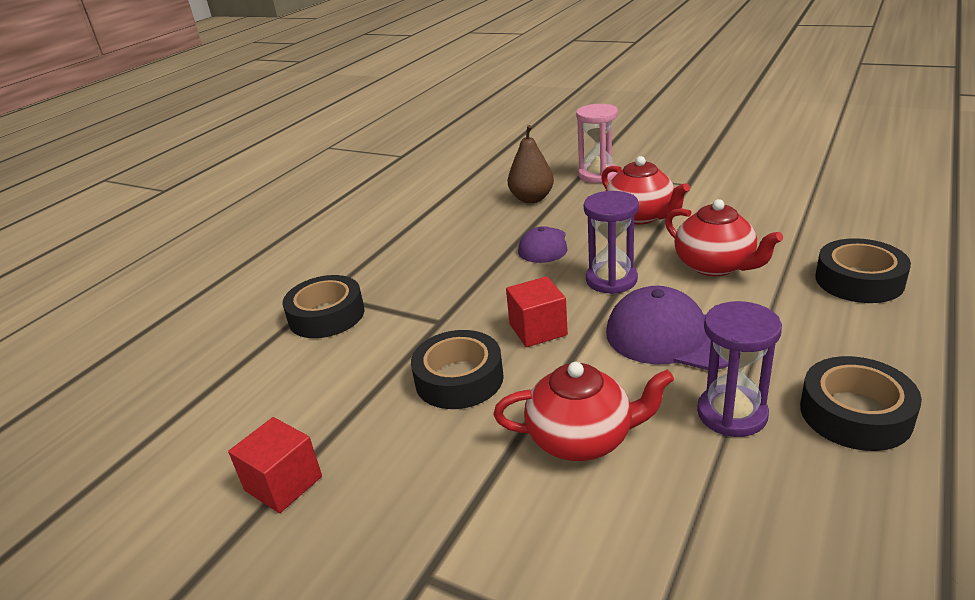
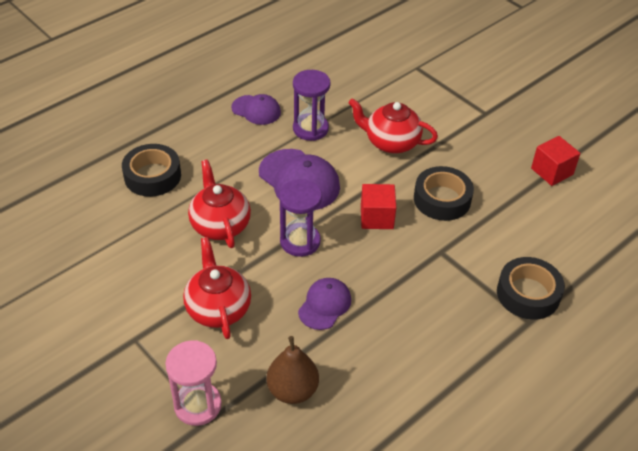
camera: 165 degrees left, 15 degrees up
black tape [800,356,922,451] -> purple cap [231,94,281,125]

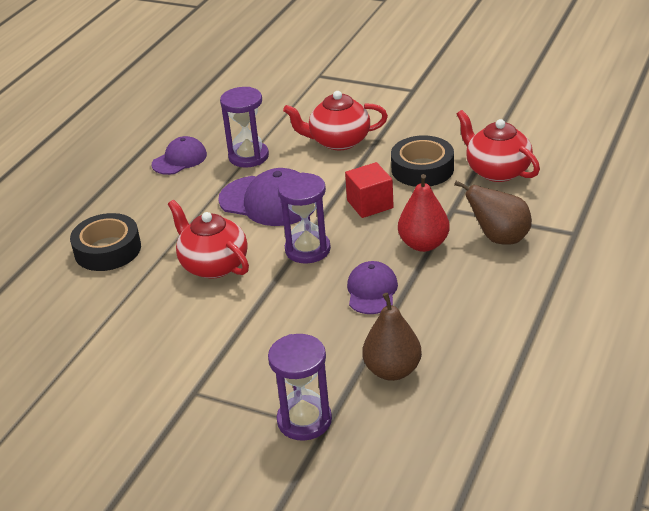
camera: 20 degrees left, 10 degrees down
pink hourglass [165,340,222,426] -> purple hourglass [268,334,332,441]
red teapot [183,237,251,339] -> red teapot moved to [456,110,540,182]
purple cap [231,94,281,125] -> purple cap turned 45 degrees counterclockwise [152,136,207,175]
black tape [497,257,565,320] -> none
red cube [531,136,581,186] -> none
none -> red pear [398,174,450,252]
none -> brown pear [454,181,532,245]

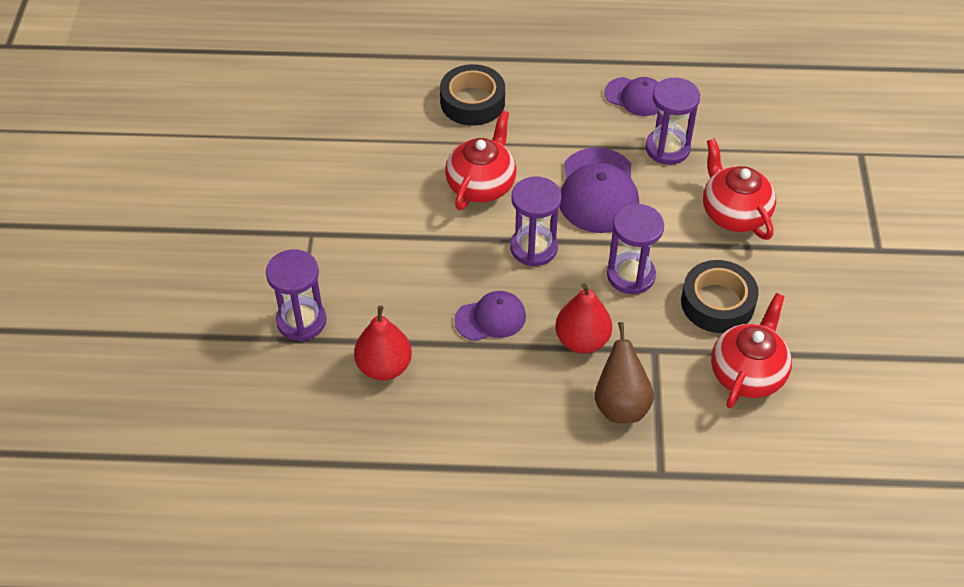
camera: 65 degrees right, 15 degrees up
red cube [345,162,394,218] -> purple hourglass [607,204,664,294]
brown pear [362,293,422,381] -> red pear [354,306,412,380]

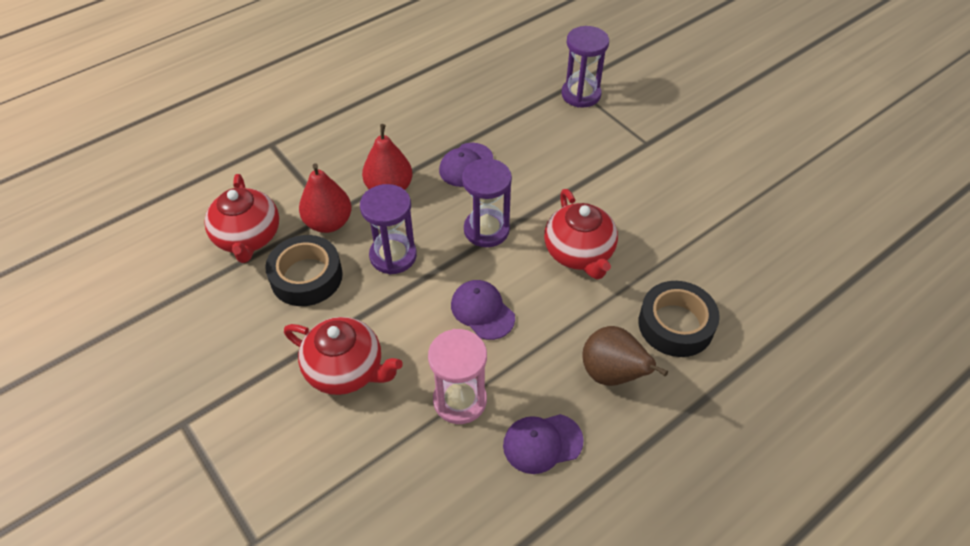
camera: 140 degrees right, 0 degrees up
red pear [354,306,412,380] -> red pear moved to [299,163,352,233]
purple cap [560,147,639,233] -> purple cap [451,280,515,340], size x0.61
brown pear [595,322,654,423] -> brown pear moved to [583,326,668,386]
purple hourglass [645,78,700,165] -> pink hourglass [428,329,487,424]

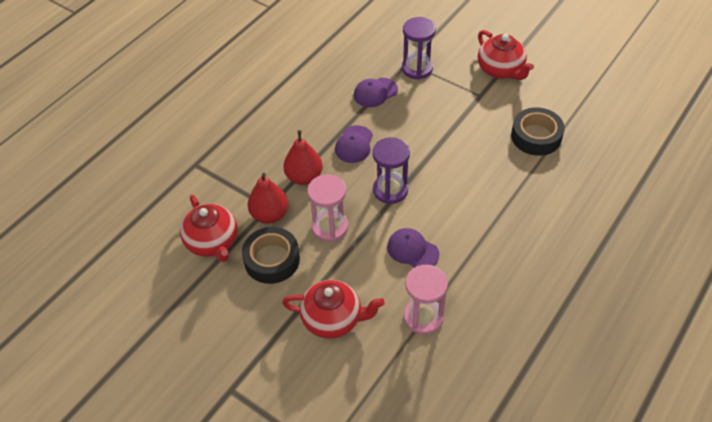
camera: 15 degrees left, 0 degrees up
purple hourglass [360,184,417,274] -> pink hourglass [307,174,348,242]
purple cap [503,414,584,474] -> purple cap moved to [354,78,398,107]
red teapot [544,189,618,280] -> red teapot moved to [478,30,534,80]
brown pear [583,326,668,386] -> none
black tape [639,281,720,357] -> black tape moved to [511,108,565,156]

